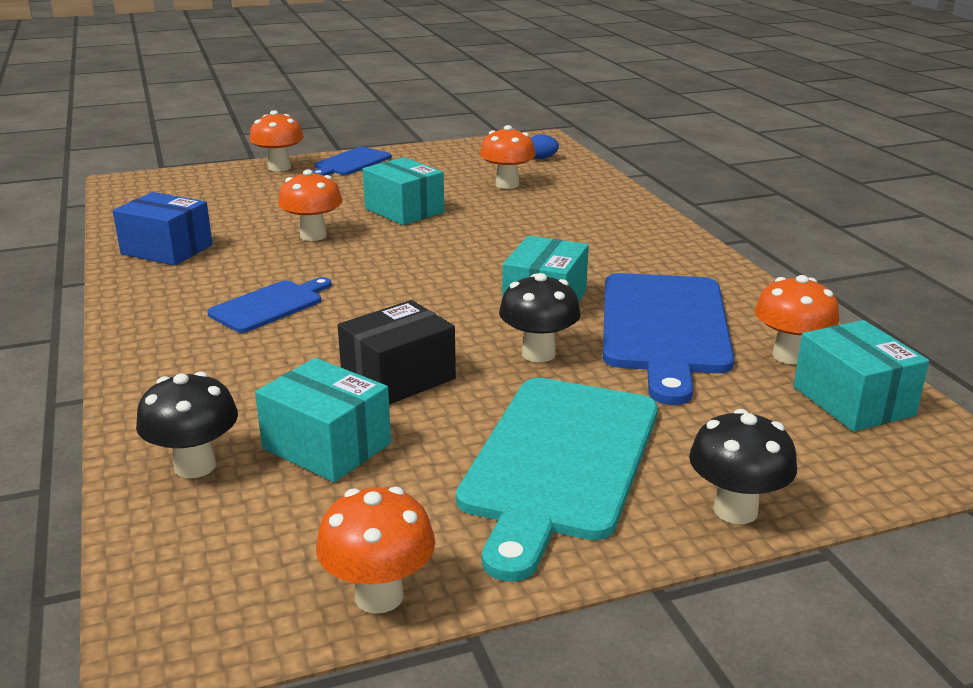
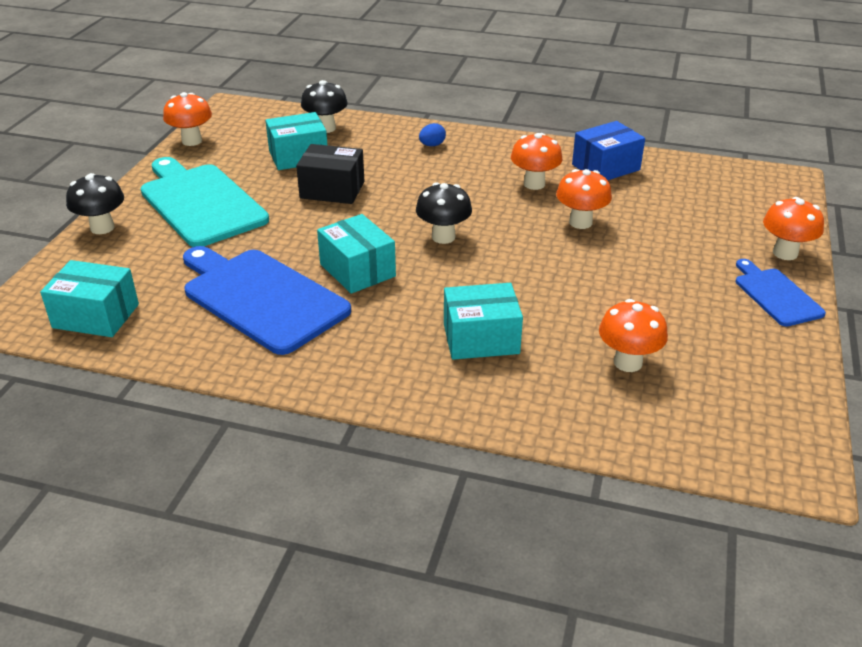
camera: 125 degrees right, 10 degrees up
blue cutting board [207,277,332,333] -> none
black box [338,300,456,404] -> black box turned 75 degrees counterclockwise [296,144,364,204]
turquoise box [363,157,444,225] -> turquoise box moved to [444,283,523,360]
black mushroom [499,273,580,362] -> black mushroom moved to [416,182,472,244]
blue egg [531,134,559,159] -> blue egg moved to [419,123,446,146]
orange mushroom [755,275,839,364] -> orange mushroom moved to [511,133,562,190]

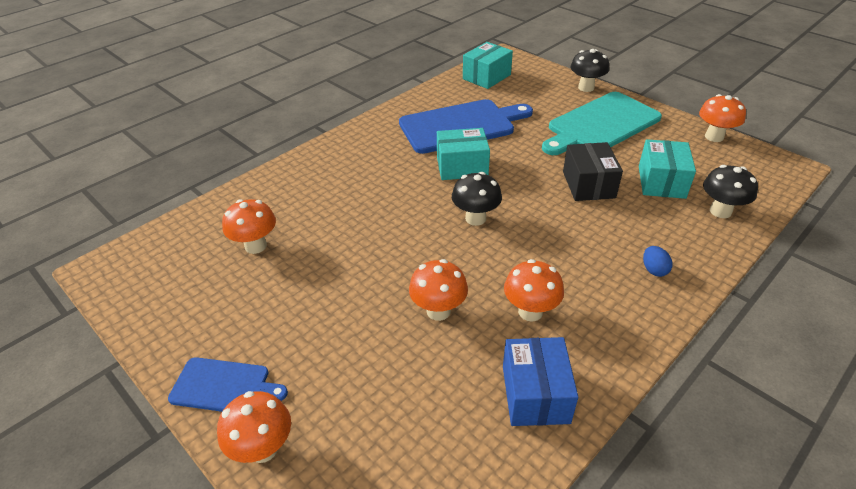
camera: 120 degrees right, 5 degrees up
turquoise cutting board [140,157,269,247] -> turquoise cutting board turned 150 degrees clockwise [542,92,662,155]
black box [296,144,364,204] -> black box turned 45 degrees counterclockwise [563,142,623,201]
turquoise box [444,283,523,360] -> none

